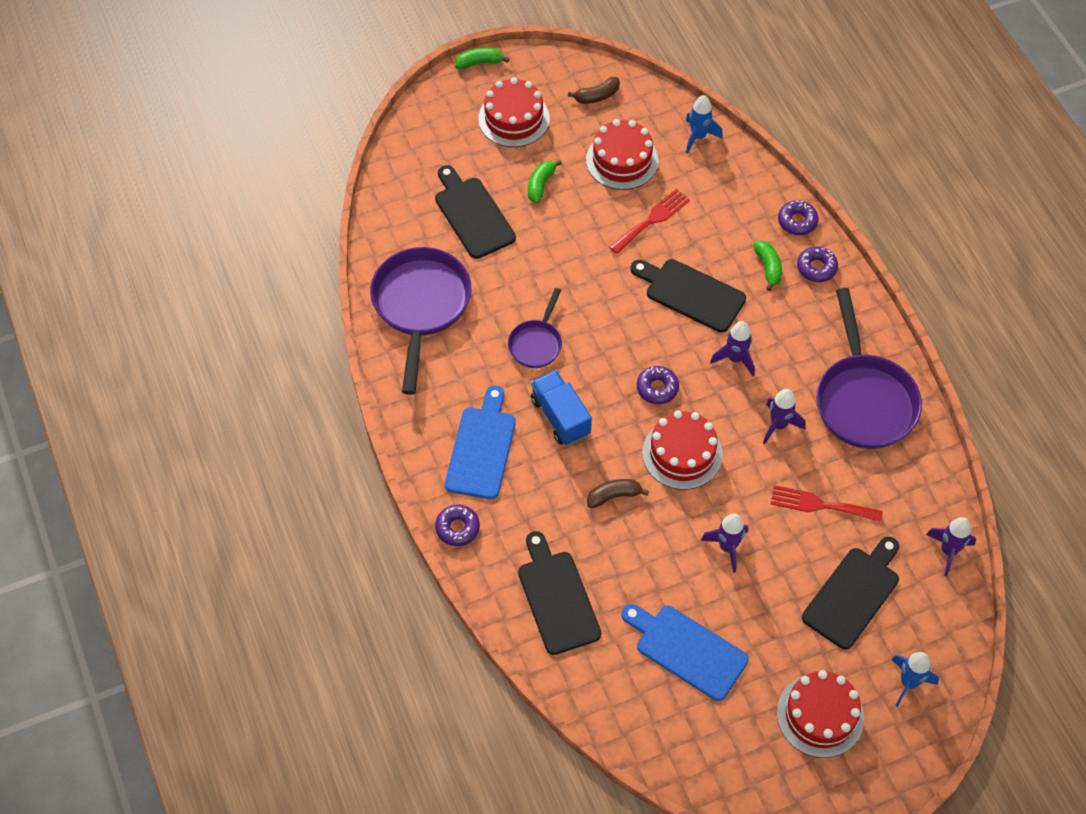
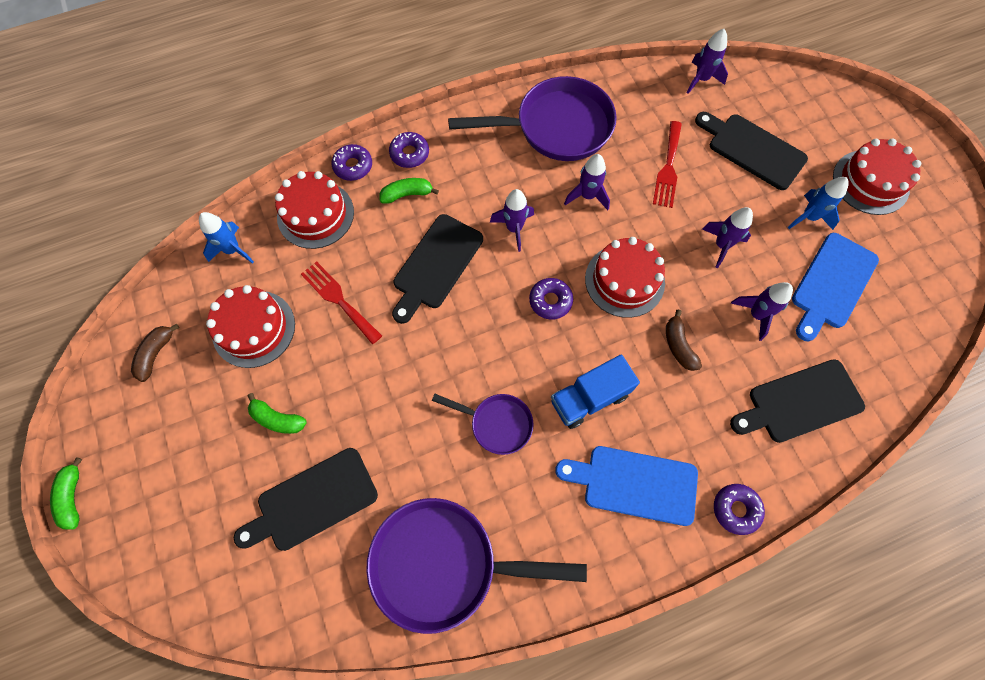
camera: 90 degrees left, 10 degrees up
red cake [478,77,550,147] -> red cake moved to [275,171,354,249]
brown banana [568,77,620,104] -> brown banana turned 135 degrees counterclockwise [131,324,179,382]
blue rocket [891,652,939,707] -> blue rocket moved to [788,177,849,230]
none -> purple rocket [731,282,793,341]

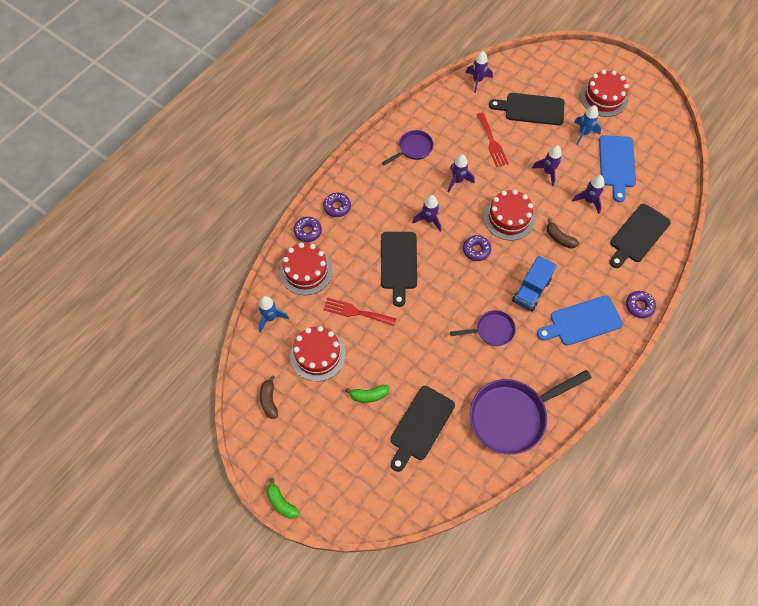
camera: 30 degrees left, 5 degrees down
green banana [379,178,439,204] -> none
purple pan [448,76,617,161] -> purple pan [382,130,434,165], size x0.53

